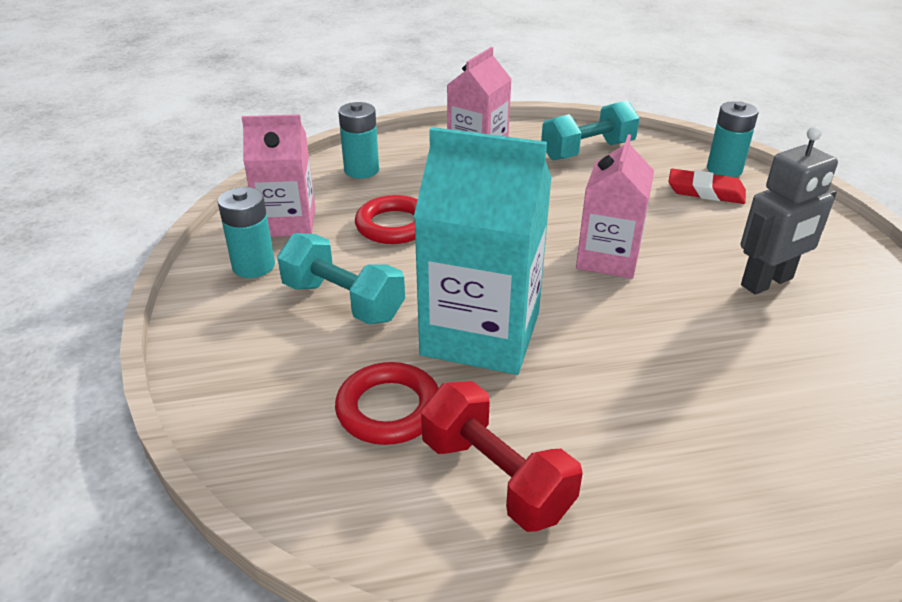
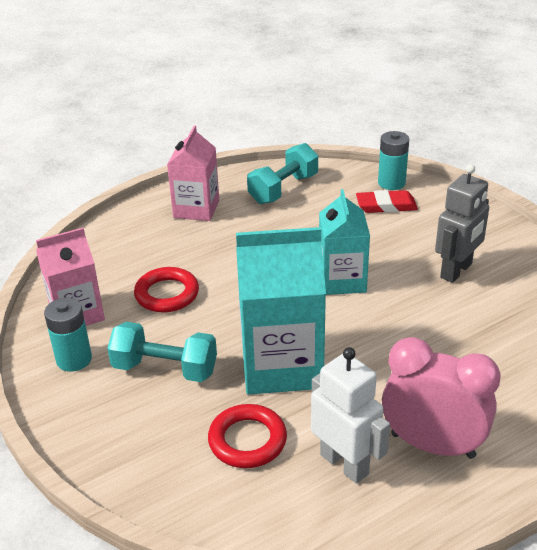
camera: 20 degrees left, 0 degrees up
turquoise battery [338,102,379,179] -> none
red dumbbell [421,381,583,532] -> white robot [311,347,390,484]
pink carton [576,134,654,279] -> turquoise carton [319,189,370,295]
none -> pink clock [382,337,501,459]

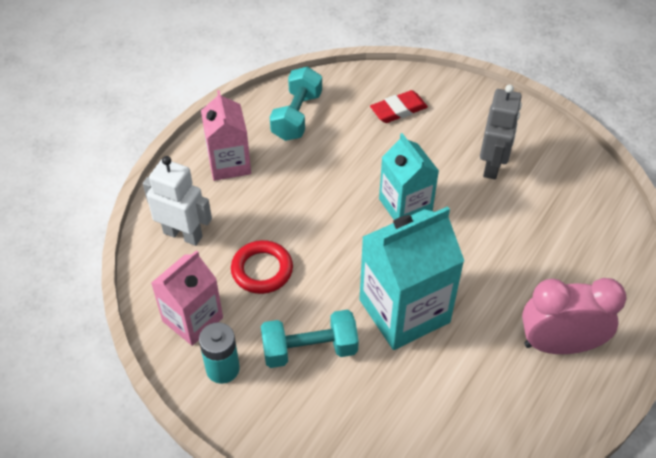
camera: 25 degrees left, 15 degrees up
red ring [208,404,287,468] -> none
white robot [311,347,390,484] -> white robot moved to [143,156,212,246]
turquoise battery [378,131,409,190] -> none

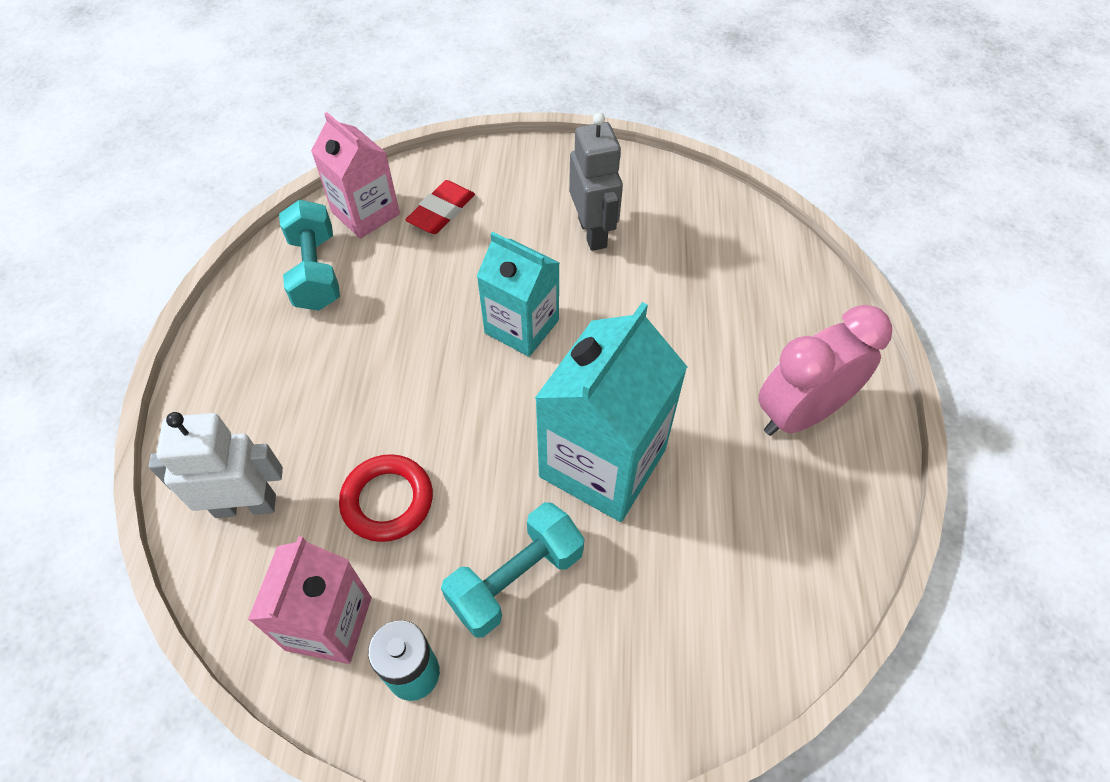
camera: 30 degrees left, 5 degrees up
pink carton [201,90,251,181] -> pink carton moved to [311,112,400,238]

